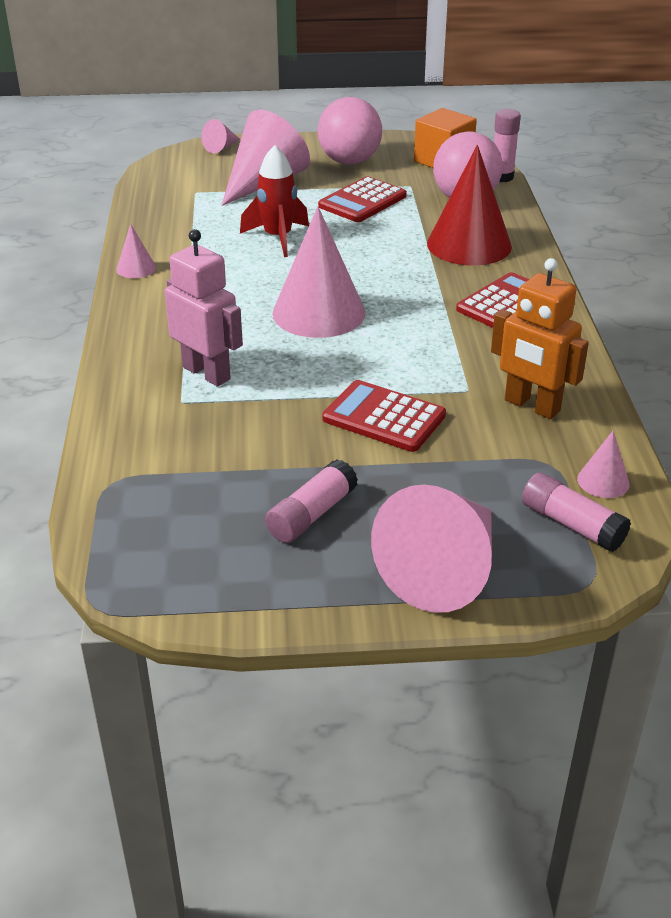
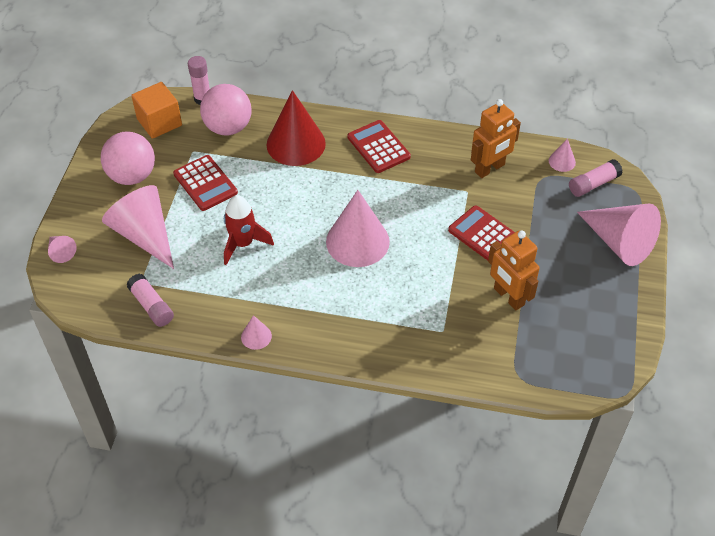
camera: 75 degrees left, 15 degrees up
pink robot [165,229,243,386] -> none
pink glue stick [265,459,358,543] -> pink glue stick moved to [126,273,174,327]
red calculator [322,380,446,452] -> red calculator turned 90 degrees clockwise [448,205,515,261]
none -> orange robot [488,231,540,310]

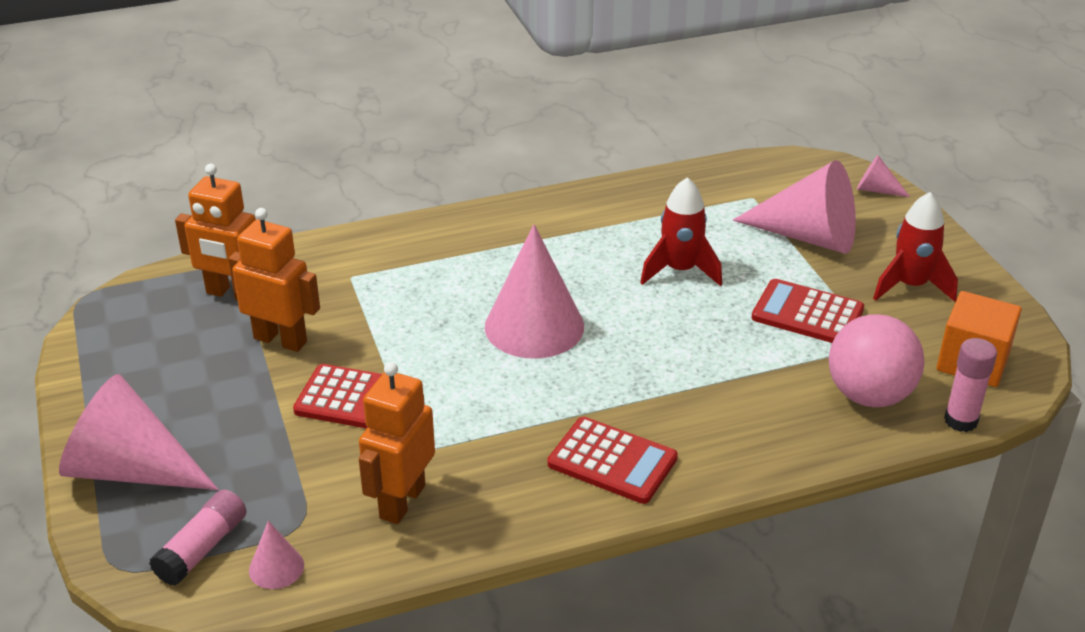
camera: 150 degrees right, 15 degrees down
pink ball [101,131,155,185] -> red rocket [873,192,958,302]
pink glue stick [126,273,174,327] -> none
pink cone [241,315,272,350] -> none
red cone [267,90,326,166] -> none
none -> orange robot [175,164,256,300]

